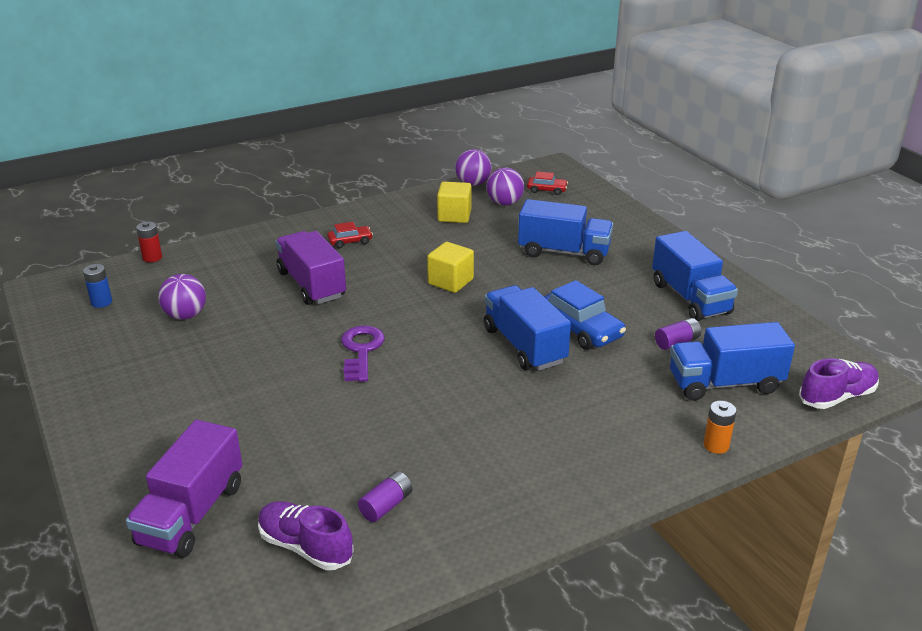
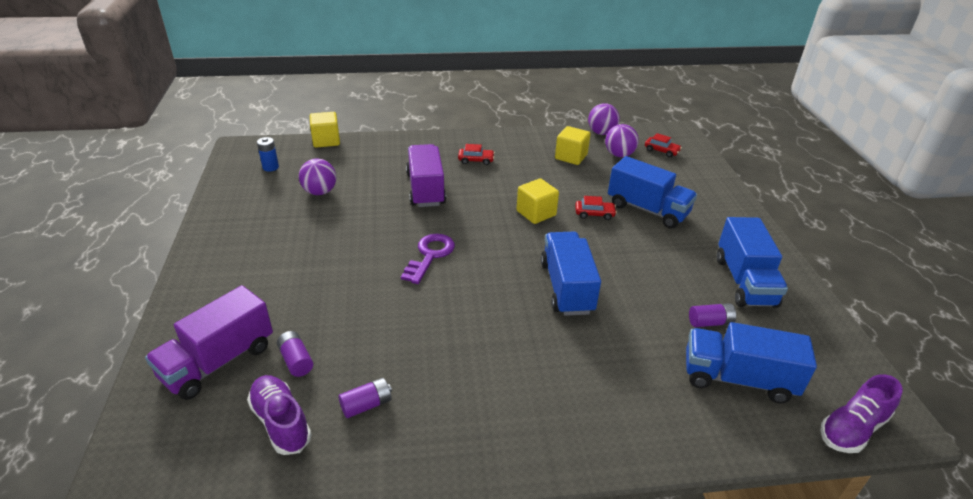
camera: 20 degrees right, 5 degrees up
red battery [136,222,162,262] -> yellow cube [310,112,340,148]
blue car [544,280,626,350] -> none
orange battery [704,401,737,454] -> none
purple shoe [799,358,879,409] -> purple shoe turned 150 degrees clockwise [820,374,903,453]
none -> purple battery [277,331,313,377]
none -> red car [575,196,617,220]

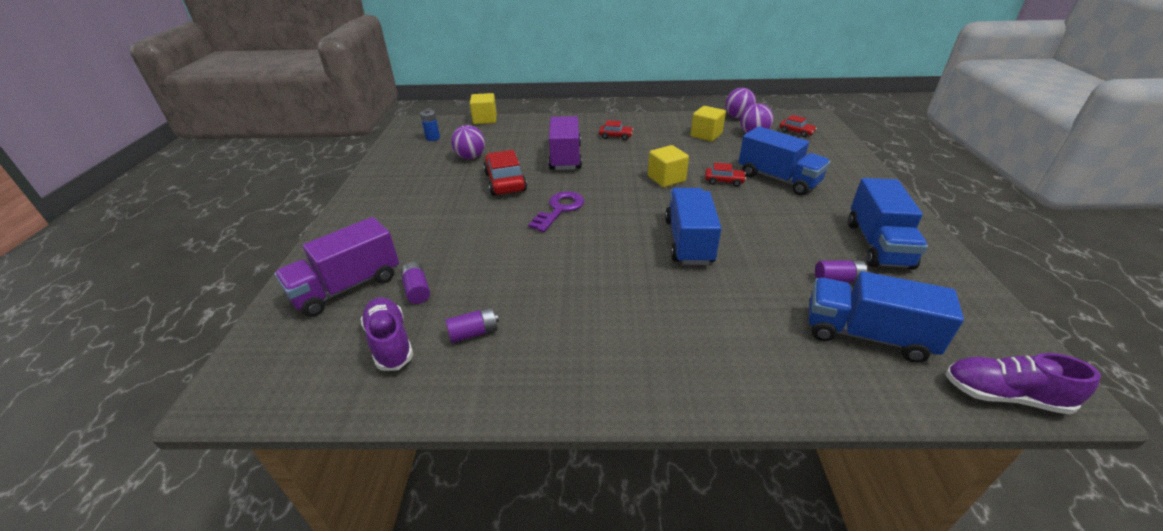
camera: 10 degrees right, 0 degrees up
purple shoe [820,374,903,453] -> purple shoe turned 45 degrees clockwise [945,353,1101,414]
none -> red car [483,150,527,196]

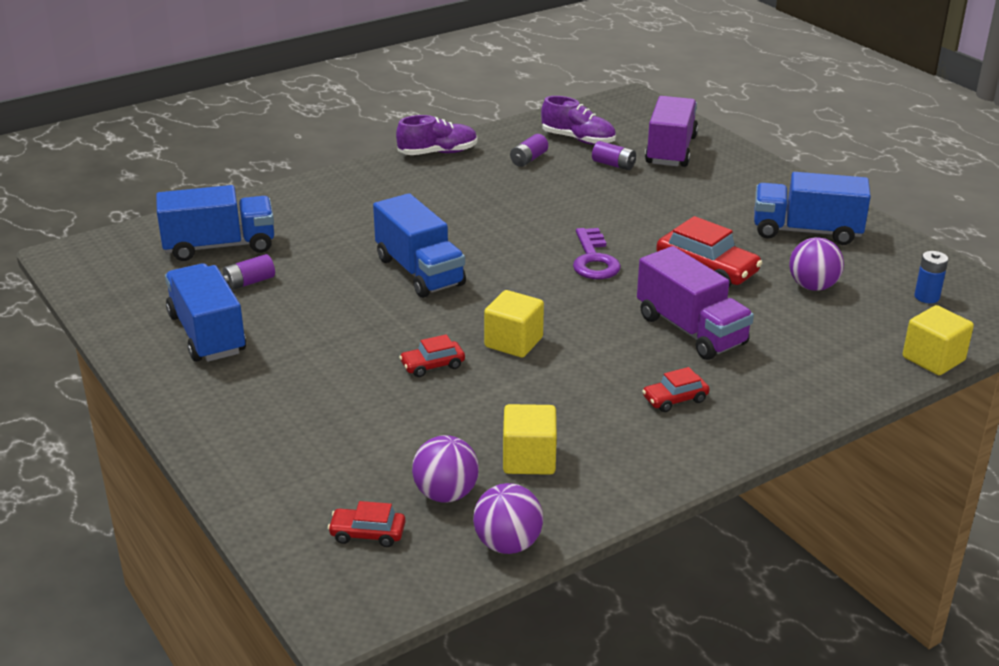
camera: 145 degrees right, 5 degrees down
blue truck [738,126,830,195] -> blue truck moved to [754,172,871,245]
purple shoe [945,353,1101,414] -> purple shoe moved to [396,115,478,155]

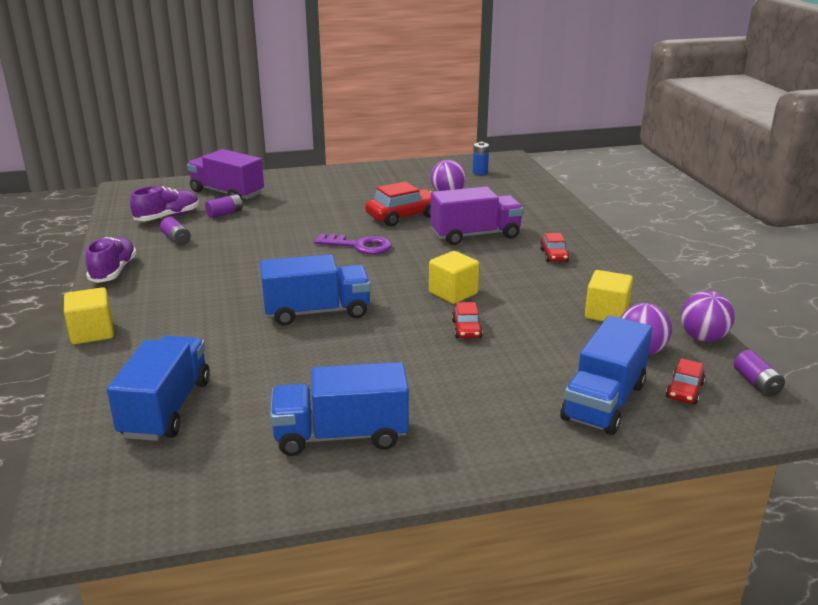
camera: 70 degrees left, 5 degrees down
purple battery [223,254,275,290] -> purple battery moved to [734,350,785,397]
blue truck [754,172,871,245] -> blue truck moved to [560,315,653,435]
yellow cube [903,305,974,375] -> yellow cube moved to [64,287,114,344]

